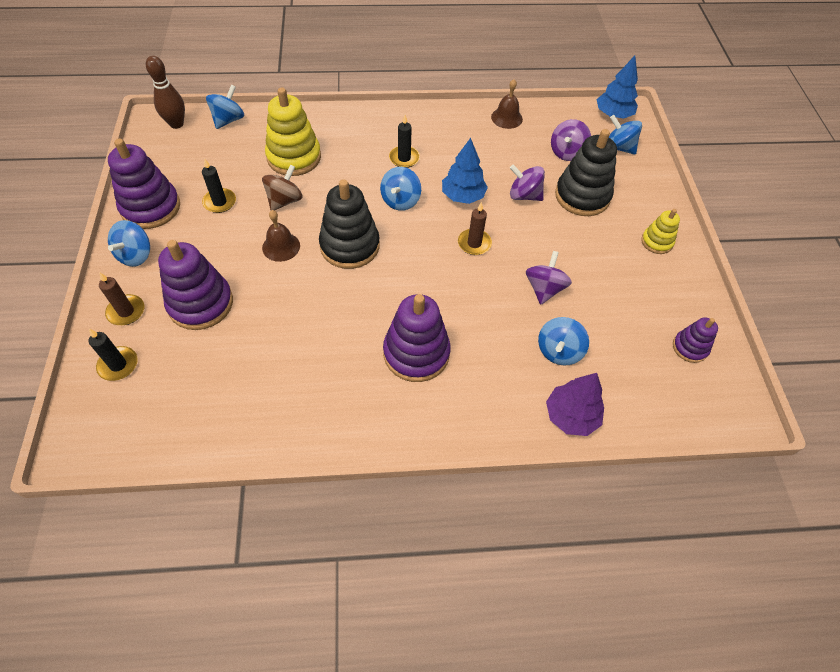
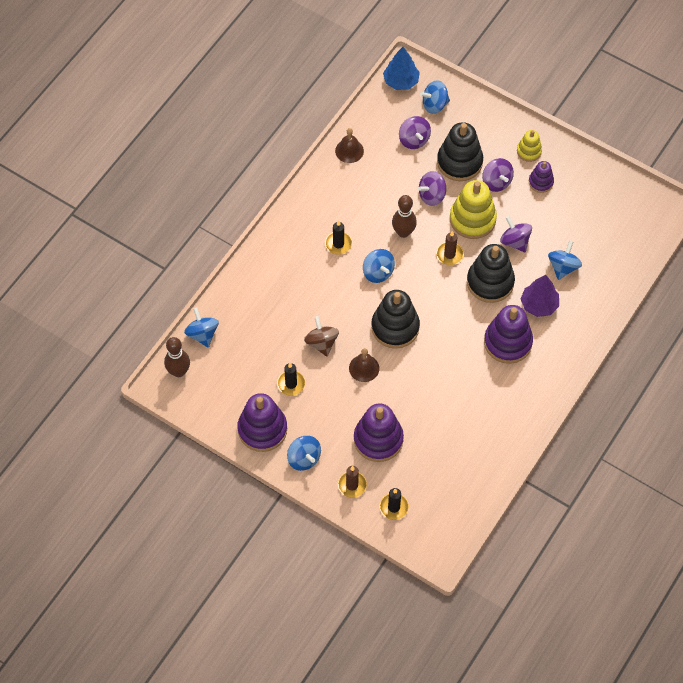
camera: 50 degrees left, 5 degrees up
yellow stacking toy [265,88,321,176] -> yellow stacking toy moved to [450,180,497,239]
blue tree [442,138,488,204] -> brown bowling pin [392,195,417,238]
blue spinning top [538,317,589,365] -> blue spinning top turned 135 degrees counterclockwise [548,240,582,280]
purple tree [546,373,604,436] -> purple tree moved to [521,275,559,317]
purple stacking toy [673,317,718,363] -> purple stacking toy moved to [529,161,554,193]
none -> black stacking toy [467,244,515,303]
none -> purple spinning top [482,158,514,192]

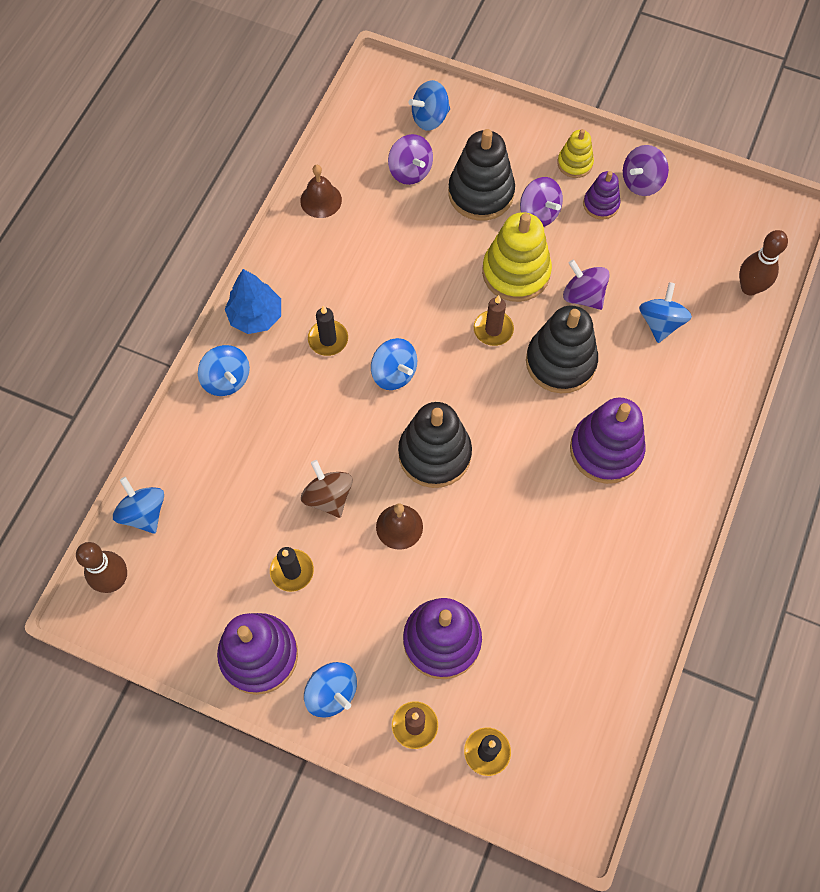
camera: 10 degrees left, 5 degrees up
blue tree [383,47,420,90] -> blue tree moved to [225,269,281,334]
brown bowling pin [392,195,417,238] -> brown bowling pin moved to [739,230,788,296]
purple spinning top [418,171,446,206] -> purple spinning top moved to [623,145,669,196]
purple tree [521,275,559,317] -> none
none -> blue spinning top [198,345,250,396]

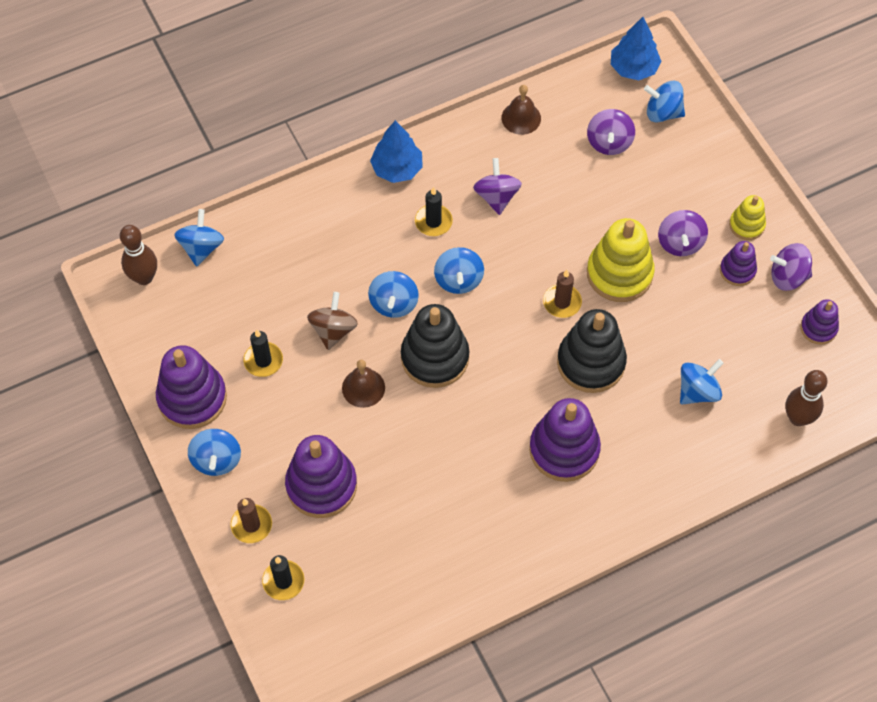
camera: 40 degrees right, 5 degrees down
blue spinning top [198,345,250,396] -> blue spinning top moved to [368,271,419,318]
black stacking toy [448,129,515,221] -> none
purple spinning top [563,259,610,310] -> purple spinning top moved to [473,158,522,215]
none -> blue tree [611,17,661,80]
none -> purple stacking toy [800,299,839,345]

